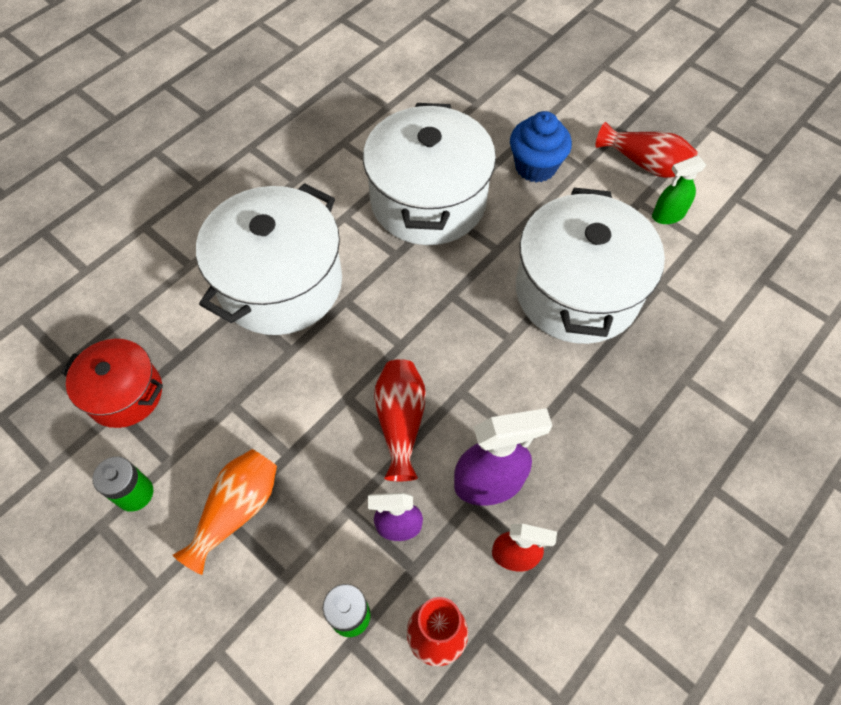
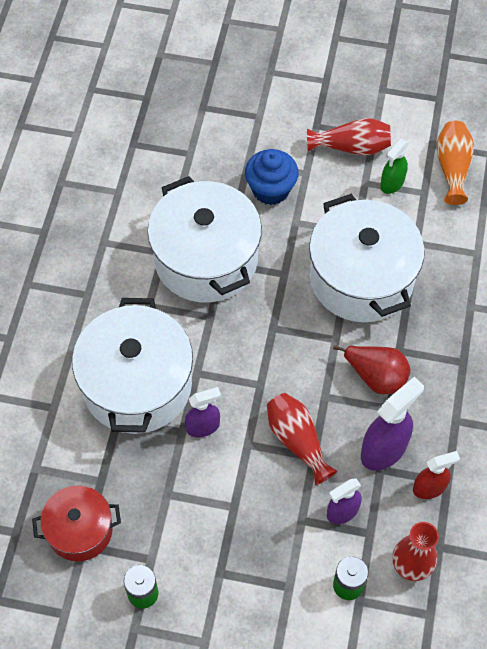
camera: 30 degrees left, 0 degrees up
orange vase [173,449,277,575] -> orange vase moved to [436,121,474,205]
none -> purple spray bottle [185,387,221,438]
none -> red pear [333,345,411,394]

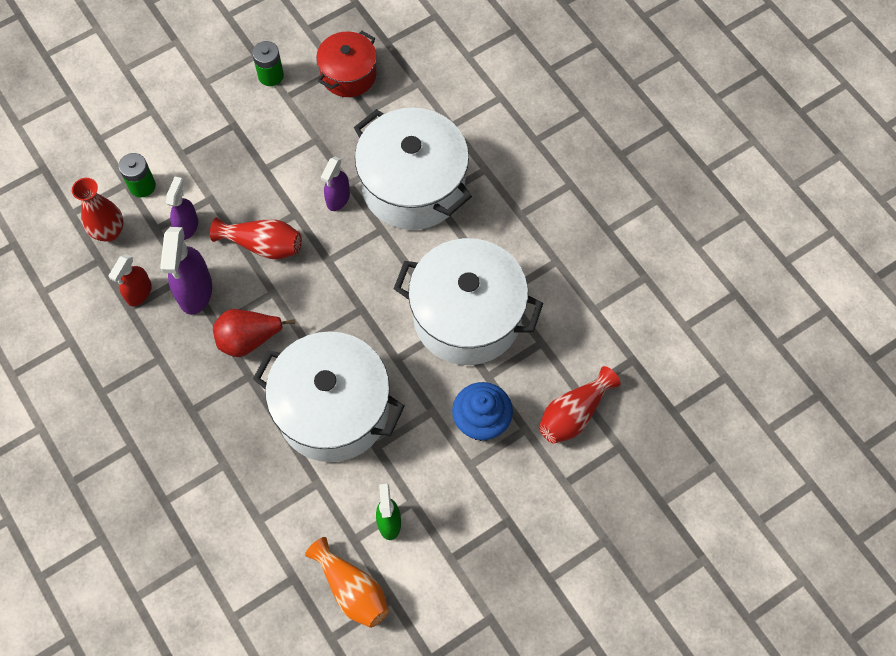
camera: 135 degrees right, 5 degrees up
red vase [307,118,391,156] -> red vase moved to [539,366,621,444]

